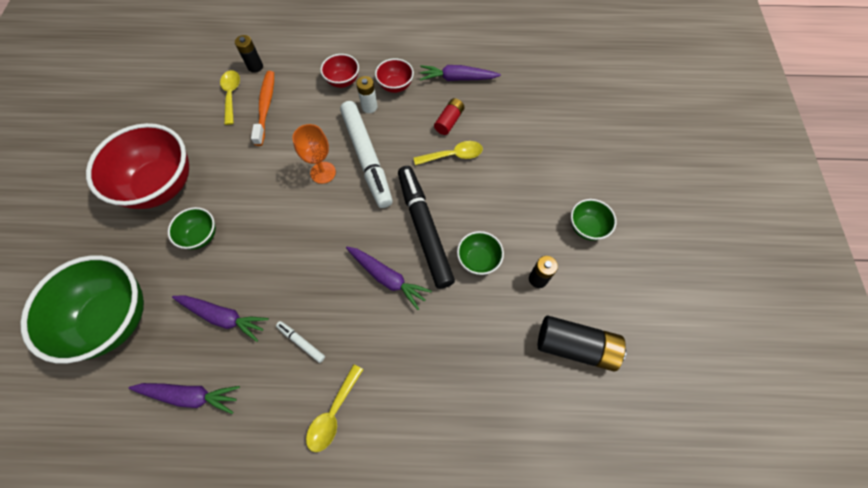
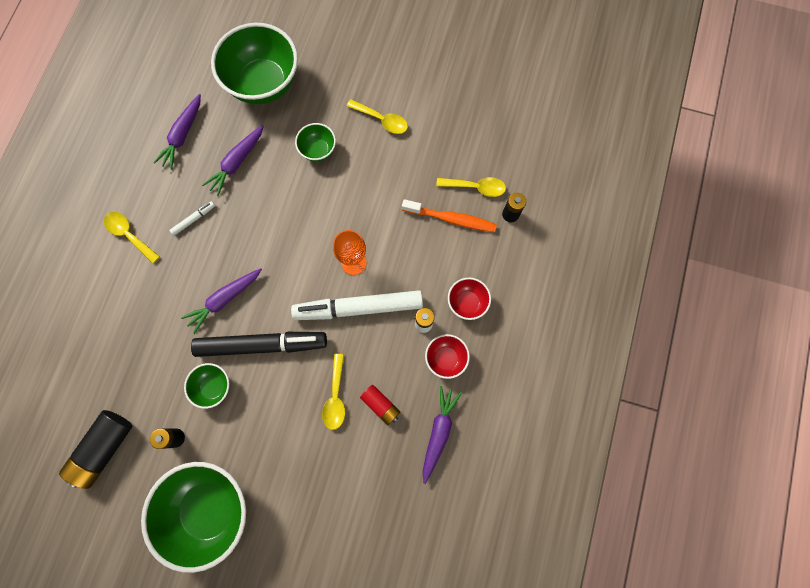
camera: 105 degrees right, 10 degrees up
red bowl [86,123,189,209] -> yellow spoon [347,99,408,134]
green bowl [571,199,617,241] -> green bowl [141,462,246,573], size x2.11

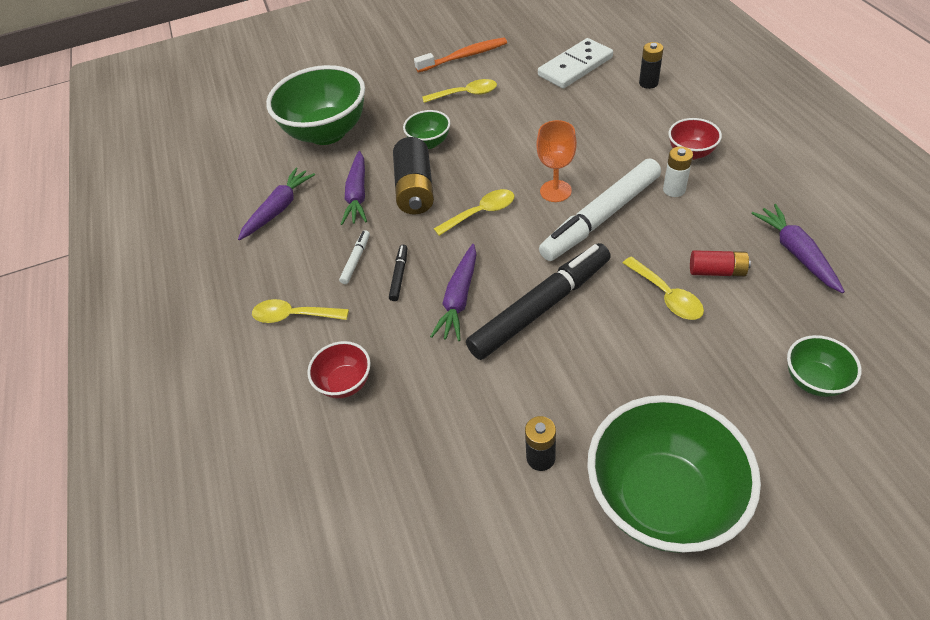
camera: 30 degrees left, 25 degrees down
black battery [59,410,132,489] -> black battery moved to [393,137,434,215]
purple carrot [153,94,201,170] -> purple carrot turned 135 degrees counterclockwise [238,168,315,240]
green bowl [184,363,229,409] -> green bowl moved to [787,335,862,397]
orange toothbrush [402,199,497,232] -> orange toothbrush moved to [414,37,507,73]
red bowl [425,334,470,379] -> red bowl moved to [307,341,371,398]
yellow spoon [436,177,506,197] -> yellow spoon moved to [434,189,514,236]
none -> black marker [389,245,407,301]
none -> white domino [538,38,613,89]

